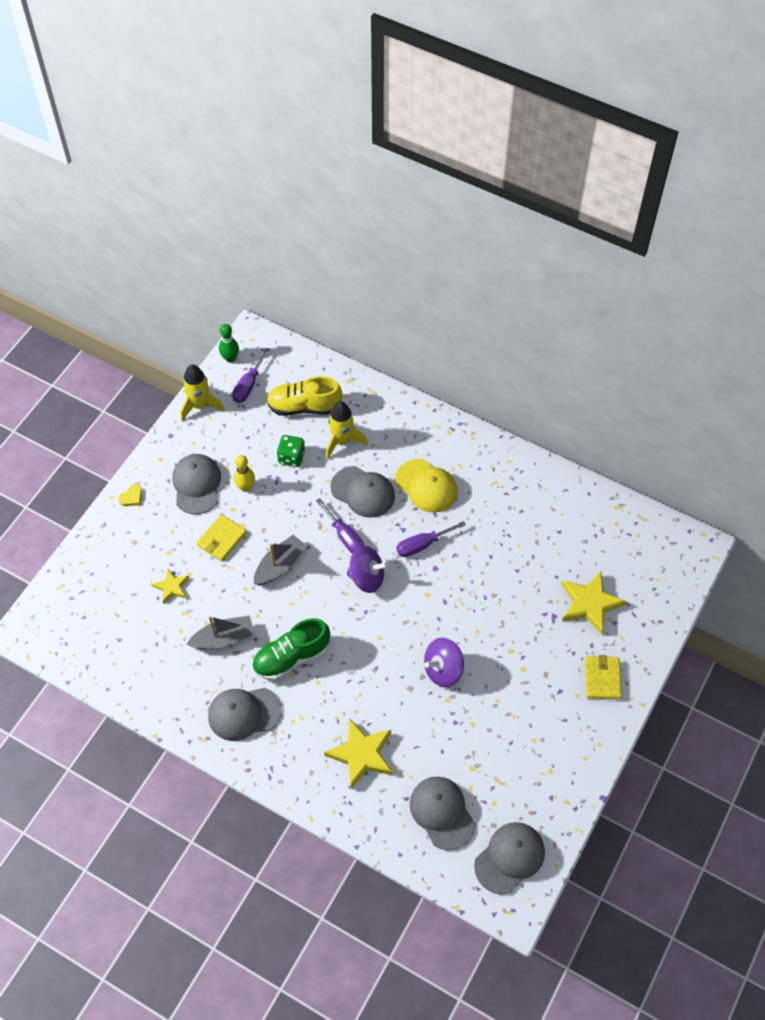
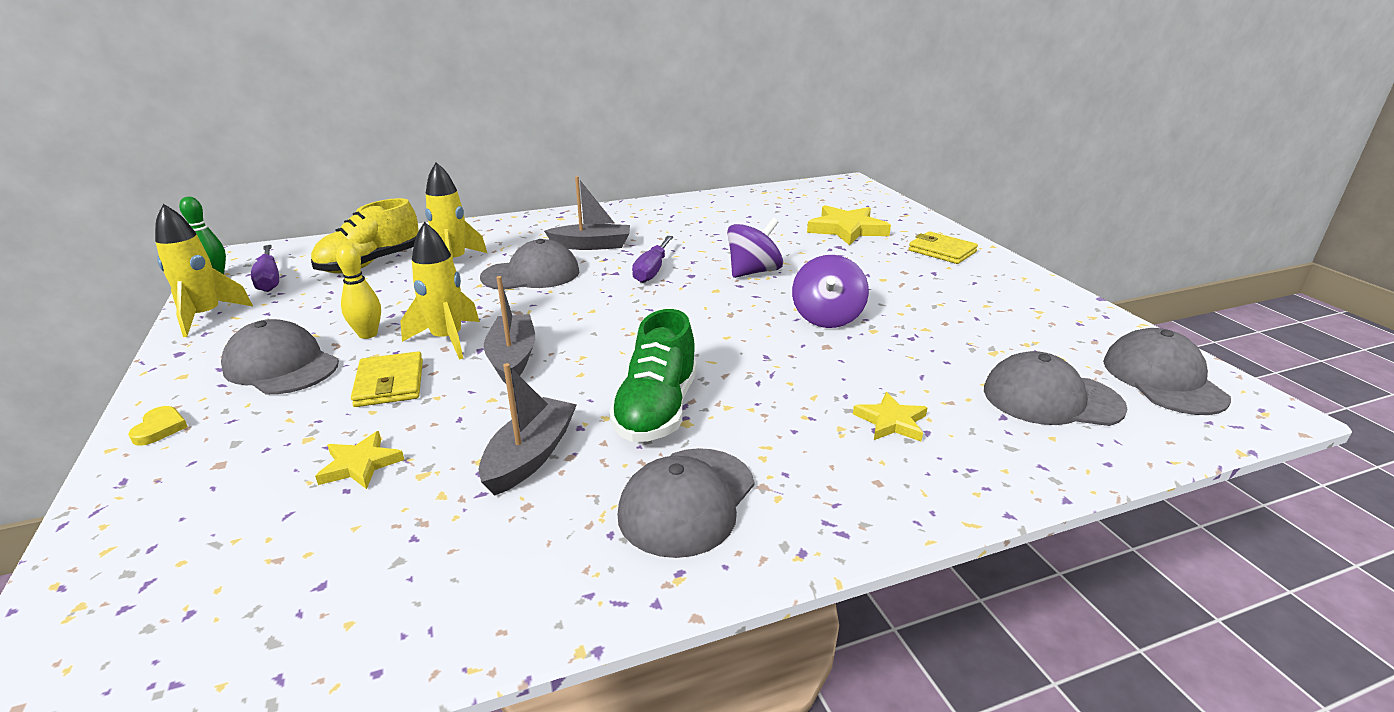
camera: 50 degrees left, 30 degrees down
green dice [277,435,305,467] -> none
purple screwdriver [316,498,364,554] -> none
yellow star [324,718,393,789] -> yellow star [853,392,928,441], size x0.56
purple spinning top [347,546,388,593] -> purple spinning top moved to [727,218,783,278]
yellow cap [395,459,458,513] -> grey boat [544,176,630,250]
none -> yellow rocket [400,222,480,360]

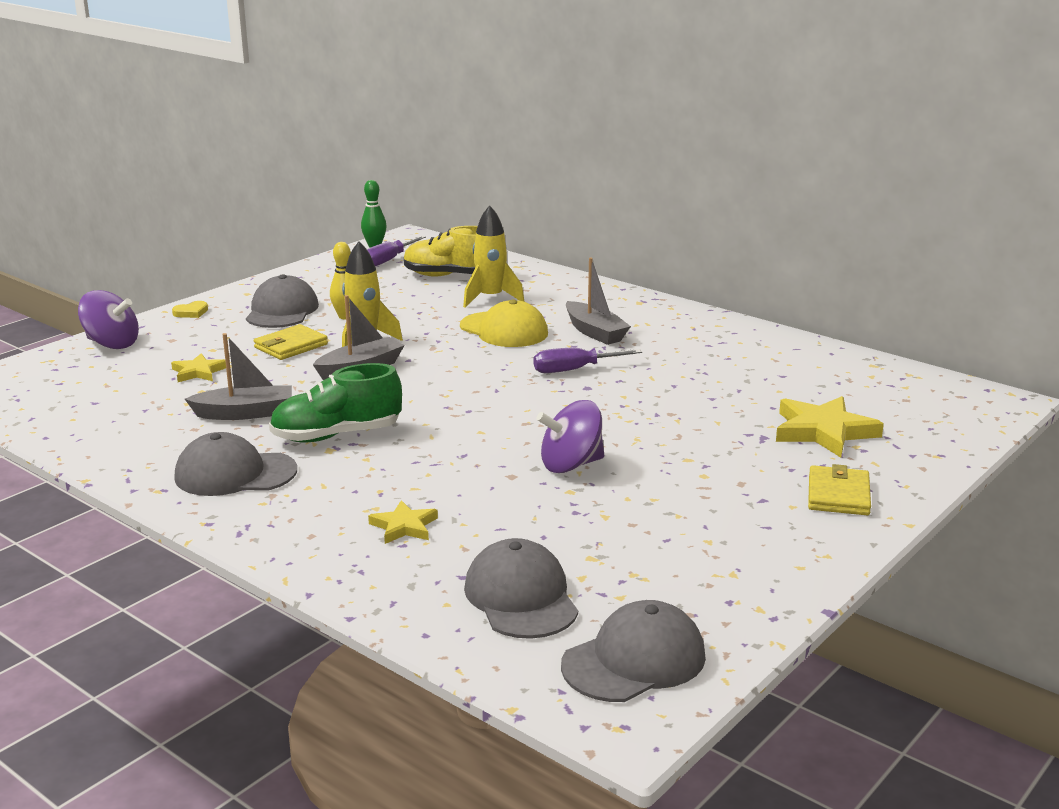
camera: 60 degrees right, 5 degrees down
yellow rocket [155,204,253,337] -> none
grey cap [480,239,579,290] -> yellow cap [460,300,548,347]
purple spinning top [727,218,783,278] -> purple spinning top moved to [78,290,139,349]

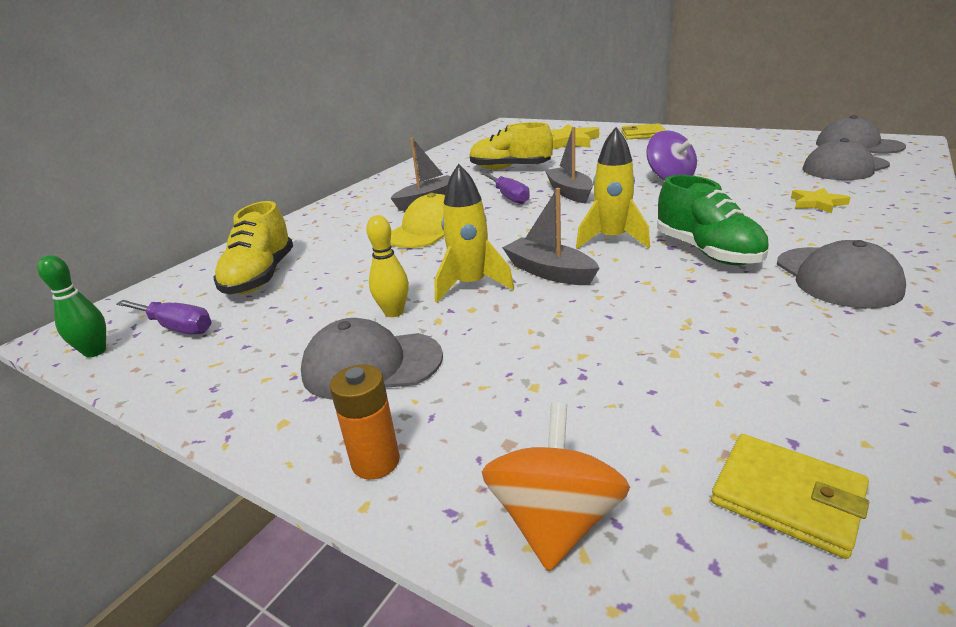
camera: 95 degrees left, 5 degrees up
purple spinning top [78,290,139,349] -> orange spinning top [482,402,630,571]
yellow star [171,353,226,382] -> none
yellow heart [172,301,208,318] -> orange battery [330,365,400,480]
grey boat [185,333,292,420] -> grey boat moved to [545,127,593,204]
yellow wallet [254,324,328,360] -> yellow wallet moved to [711,434,869,559]
yellow rocket [463,205,524,308] -> yellow rocket moved to [576,127,650,249]
none -> yellow shoe [470,122,553,169]

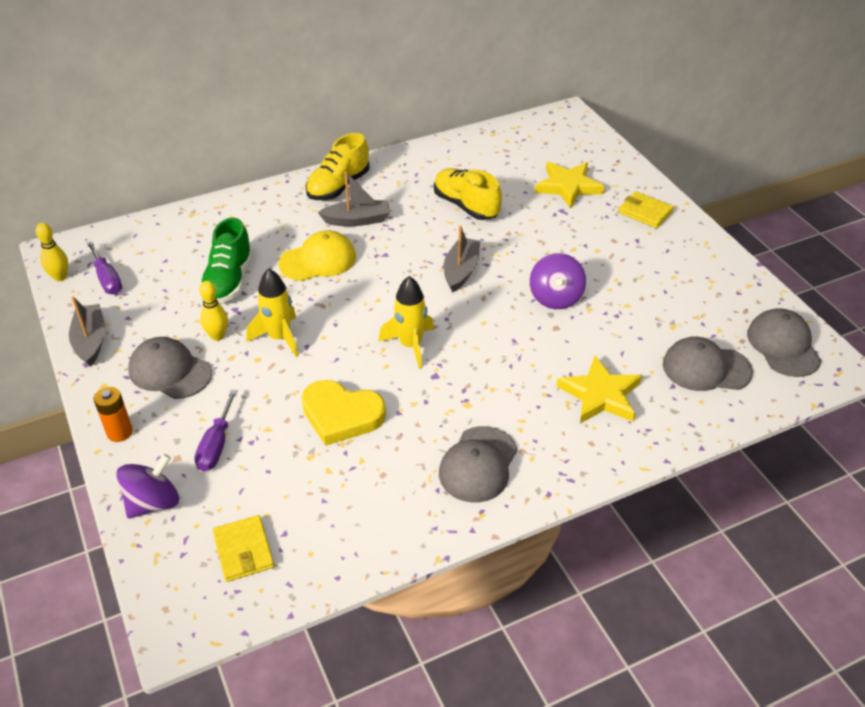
camera: 30 degrees right, 15 degrees up
green bowling pin [37,255,106,358] -> yellow bowling pin [35,223,68,281]
yellow shoe [214,201,293,294] -> yellow shoe moved to [306,133,369,200]
orange spinning top [482,402,630,571] -> purple spinning top [116,454,179,519]
purple screwdriver [483,173,530,204] -> purple screwdriver moved to [194,390,238,471]
grey boat [502,188,599,285] -> grey boat moved to [69,296,105,367]
green shoe [657,175,769,265] -> green shoe moved to [199,217,253,303]
yellow star [791,188,851,213] -> yellow star [556,356,642,423], size x1.77
none -> yellow heart [302,380,386,446]

